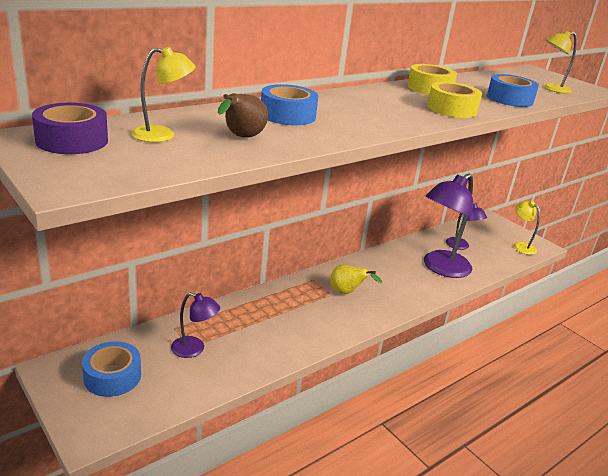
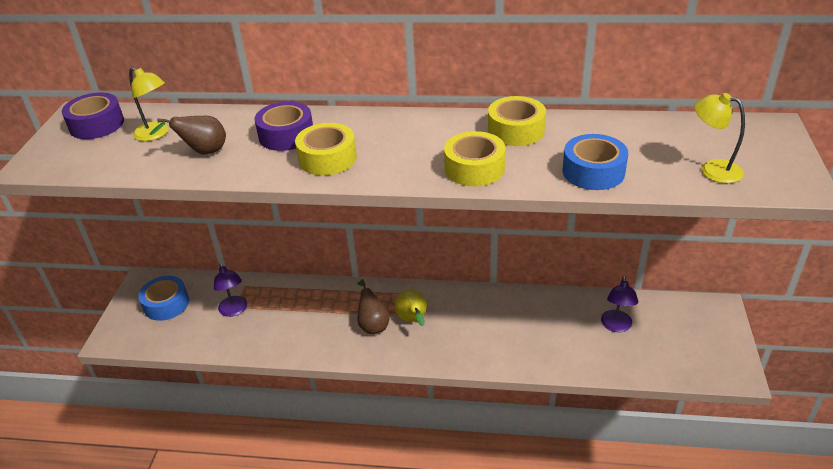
camera: 50 degrees right, 10 degrees up
blue tape [261,84,318,125] -> purple tape [254,101,313,151]
purple lamp [424,173,473,278] -> none
yellow lamp [513,201,540,255] -> none
none -> yellow tape [295,123,357,175]
none -> brown pear [357,279,390,334]

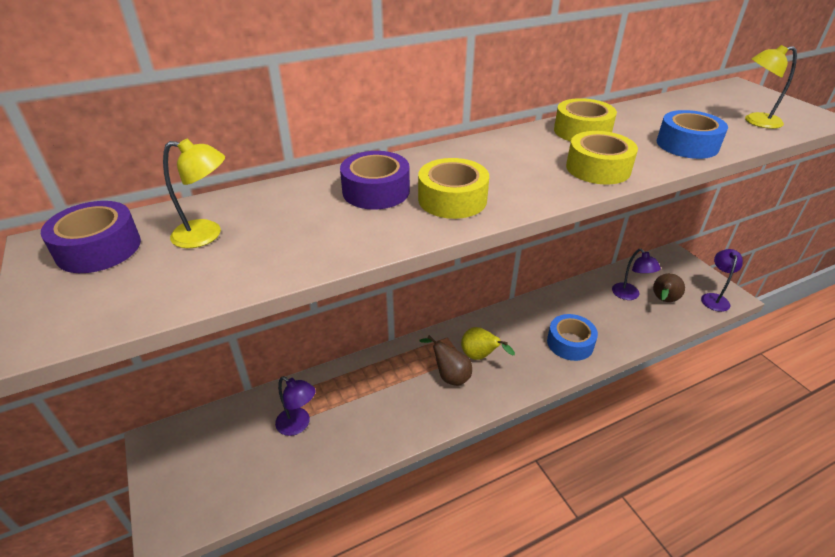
camera: 35 degrees left, 0 degrees up
blue tape [138,276,189,321] -> blue tape moved to [547,314,598,361]
brown pear [149,116,226,154] -> brown pear moved to [653,273,685,302]
none -> purple lamp [701,249,743,312]

